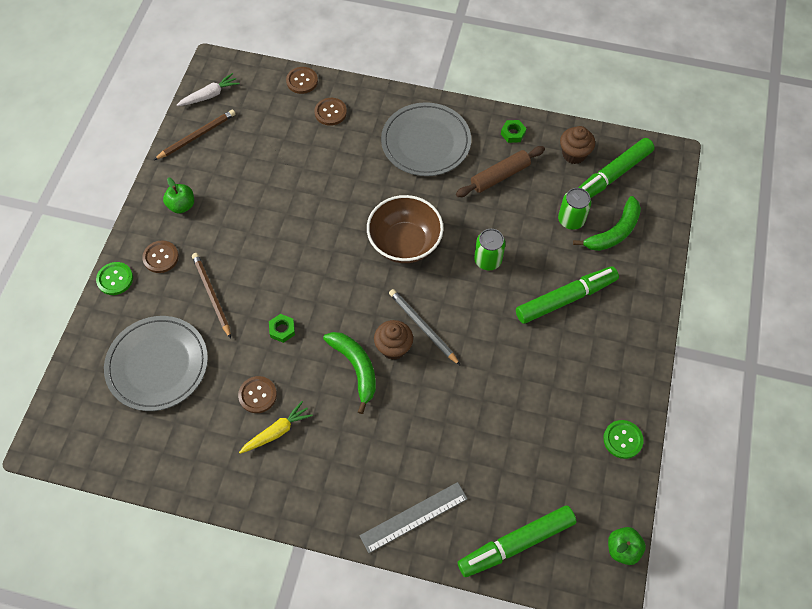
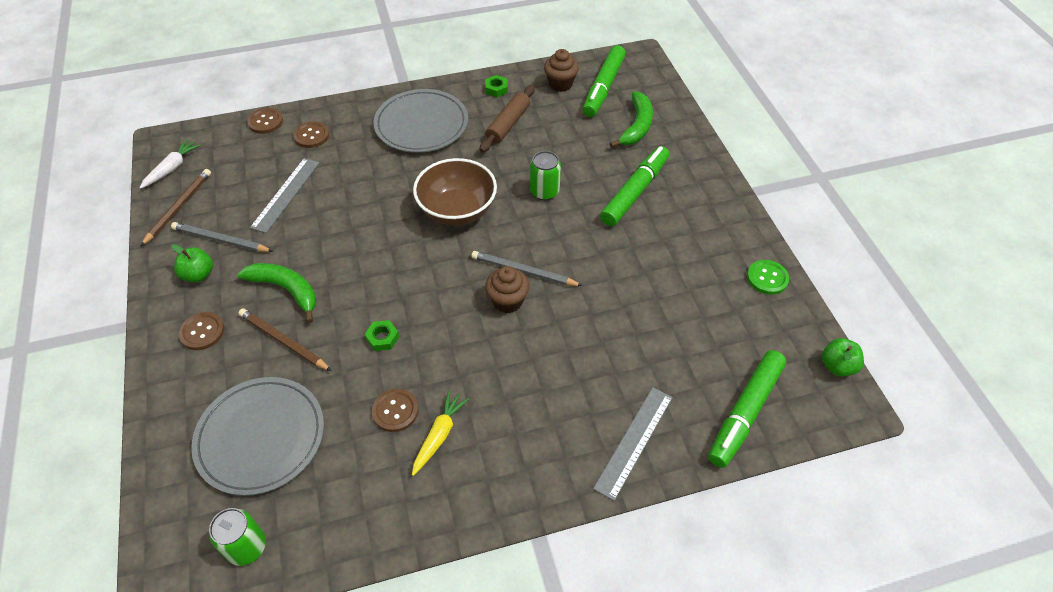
camera: 30 degrees left, 10 degrees down
green button [96,262,133,295] -> none
green banana [323,332,376,414] -> green banana moved to [238,263,316,323]
green can [558,188,591,230] -> green can moved to [209,508,266,566]
none -> grey pencil [171,222,273,252]
none -> grey ruler [250,158,319,233]

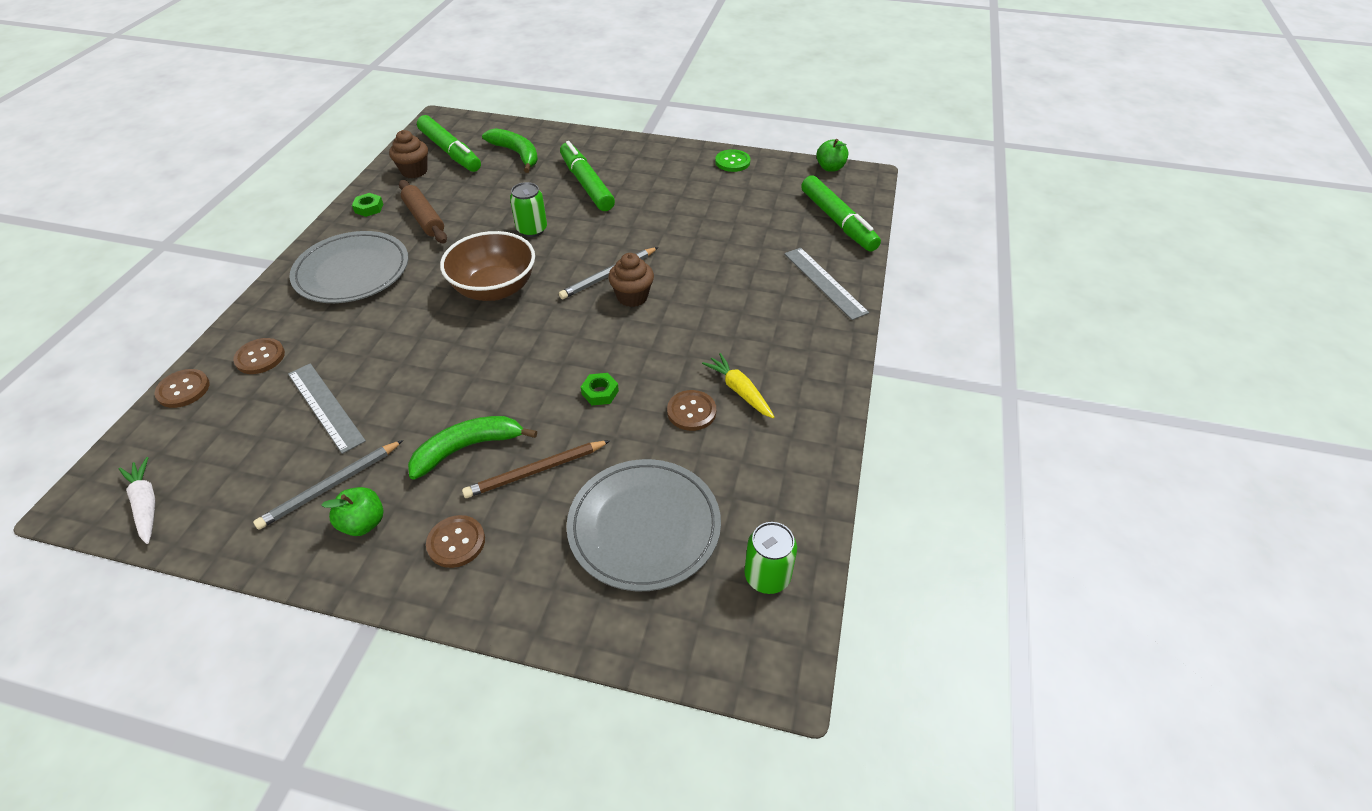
camera: 60 degrees left, 5 degrees down
brown pencil [141,169,211,246] -> none

